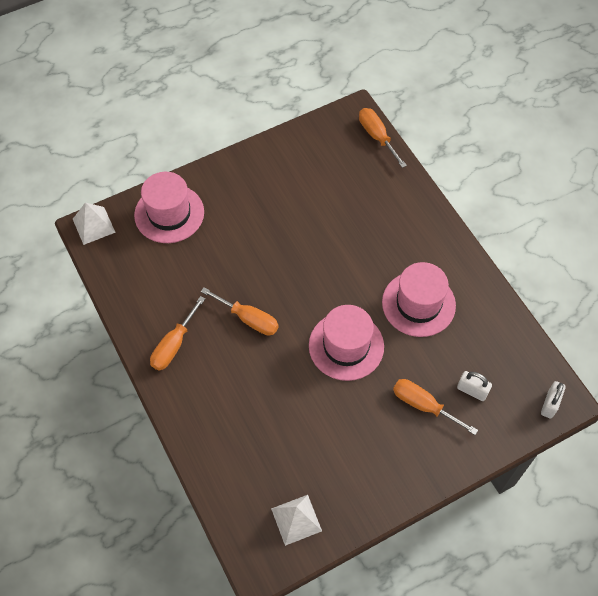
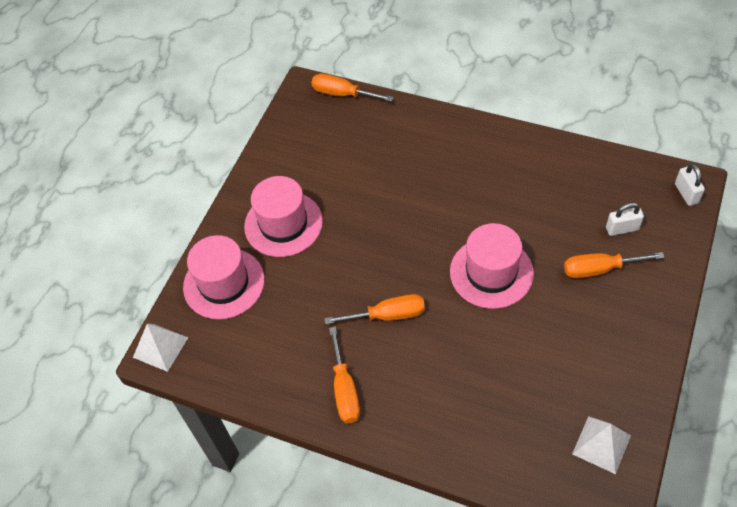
camera: 35 degrees left, 5 degrees down
pink hat [382,262,456,337] -> pink hat moved to [244,176,323,257]

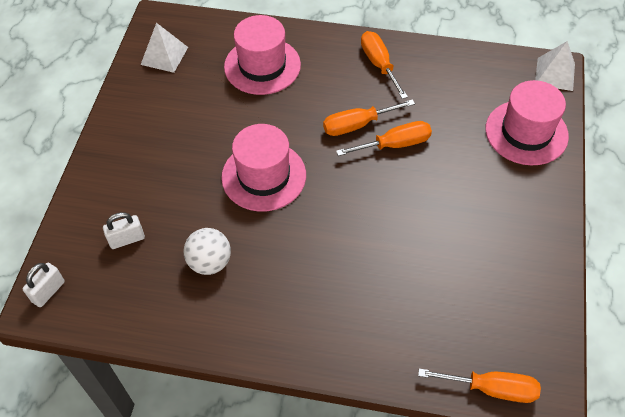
camera: 165 degrees right, 0 degrees up
pink hat [244,176,323,257] -> pink hat moved to [224,15,301,95]
orange screwdriver [564,252,665,278] -> orange screwdriver moved to [336,121,432,156]
white padlock [675,164,705,206] -> white padlock turned 60 degrees clockwise [23,263,65,307]
none -> white ball [184,228,231,275]

